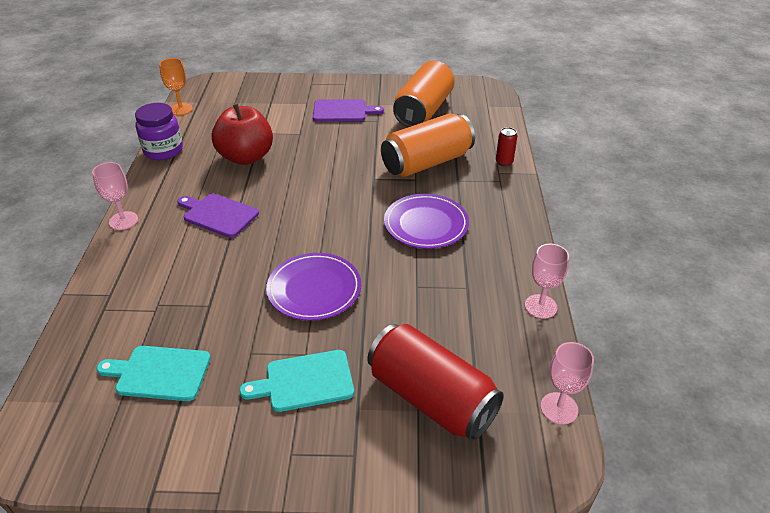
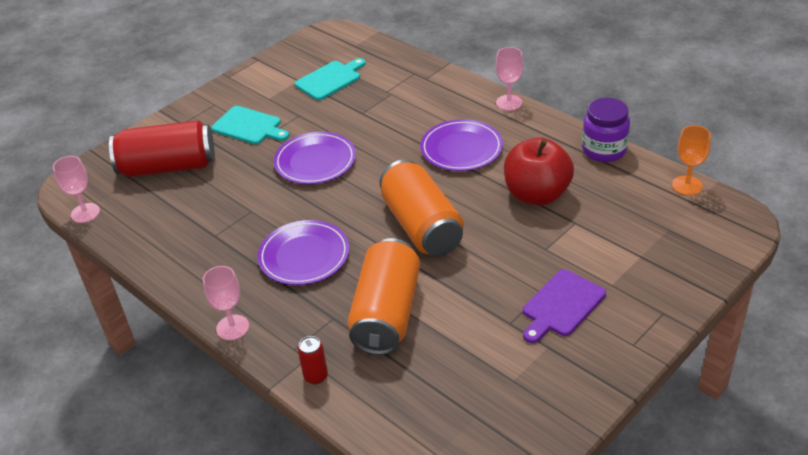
camera: 135 degrees right, 0 degrees up
purple cutting board [177,193,259,238] -> purple plate [420,119,503,171]
turquoise cutting board [239,350,354,412] -> turquoise cutting board turned 90 degrees clockwise [211,106,289,144]
orange can [393,61,455,127] -> orange can moved to [379,159,464,256]
pink goblet [525,244,569,319] -> pink goblet moved to [203,266,249,340]

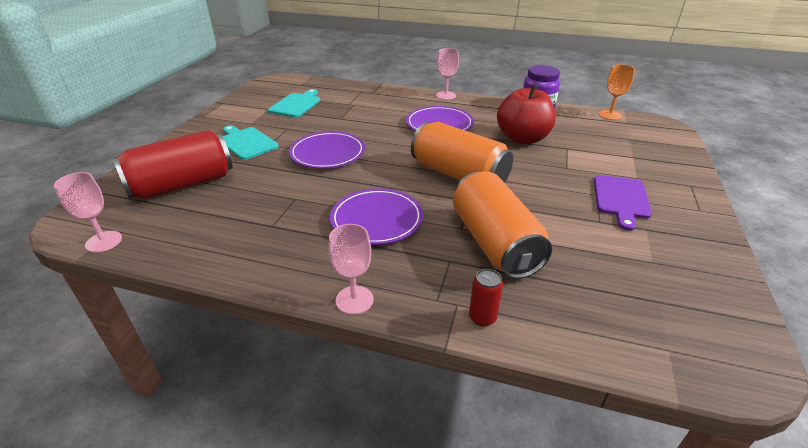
camera: 30 degrees left, 5 degrees down
turquoise cutting board [211,106,289,144] -> turquoise cutting board turned 135 degrees counterclockwise [223,125,279,160]

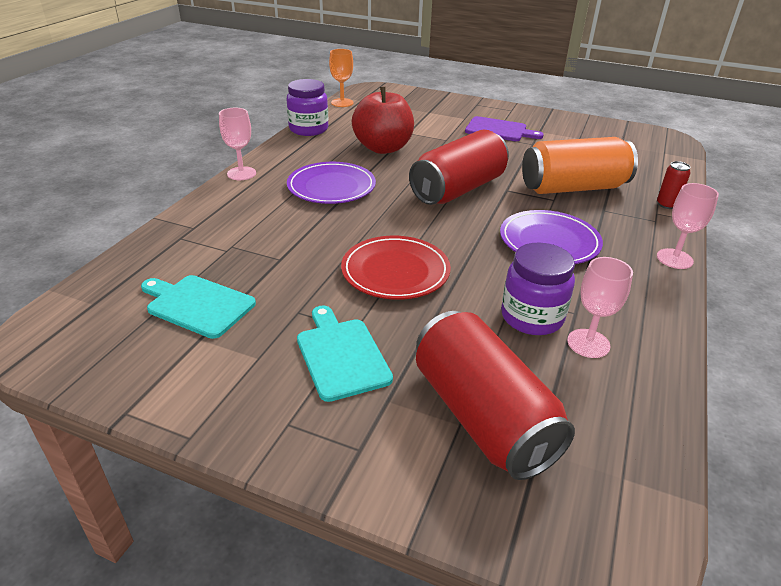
camera: 85 degrees left, 0 degrees up
pink goblet [54,172,122,253] -> pink goblet moved to [567,257,633,358]
turquoise cutting board [223,125,279,160] -> turquoise cutting board turned 105 degrees clockwise [297,305,393,402]
purple plate [289,131,365,169] -> red plate [341,236,451,300]
orange can [411,122,513,183] -> red can [409,129,509,205]
none -> purple jar [501,243,575,335]

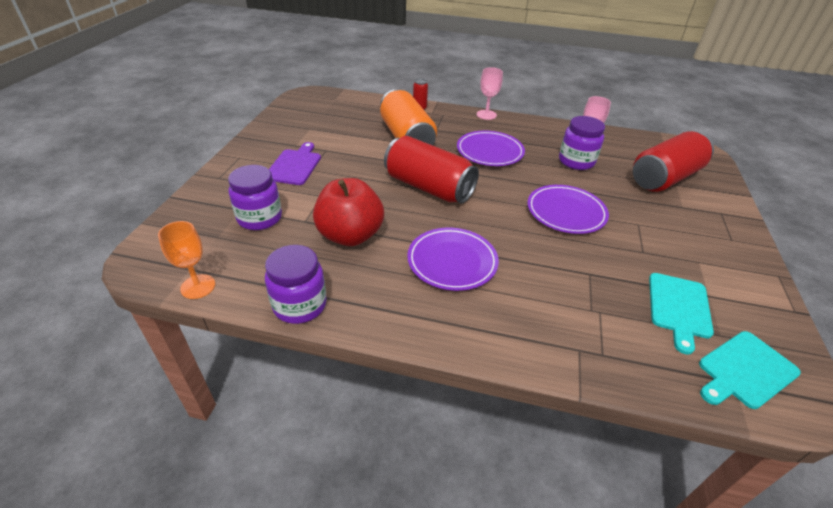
camera: 100 degrees left, 5 degrees up
pink goblet [219,108,256,180] -> none
turquoise cutting board [297,305,393,402] -> turquoise cutting board moved to [699,331,801,409]
red plate [341,236,451,300] -> purple plate [527,185,609,234]
none -> purple jar [228,165,282,230]

